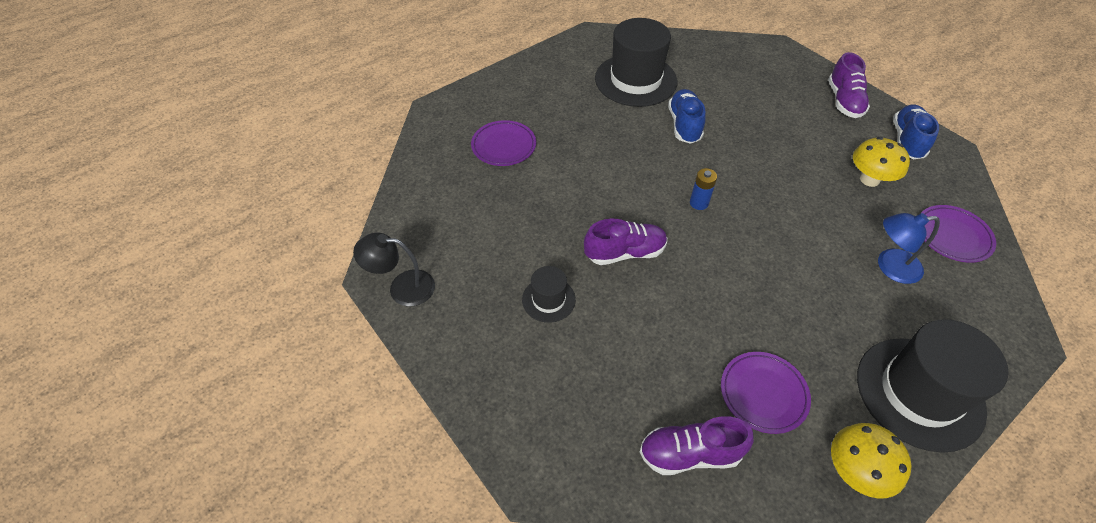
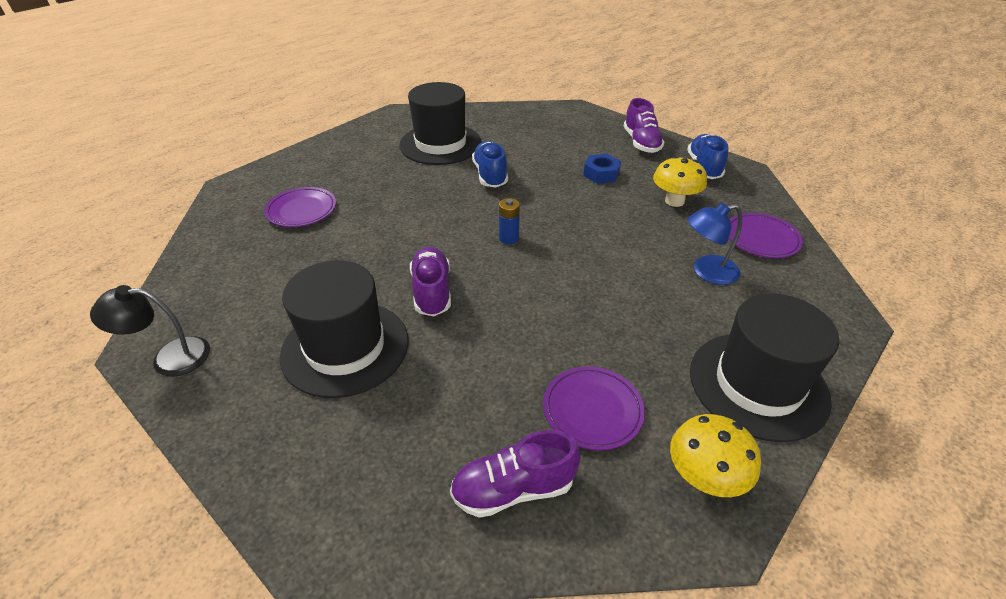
camera: 10 degrees left, 10 degrees down
black hat [522,266,576,323] -> black hat [280,260,409,398], size x2.05
purple shoe [584,218,667,265] -> purple shoe turned 75 degrees counterclockwise [410,247,451,316]
none -> blue nut [583,154,621,184]

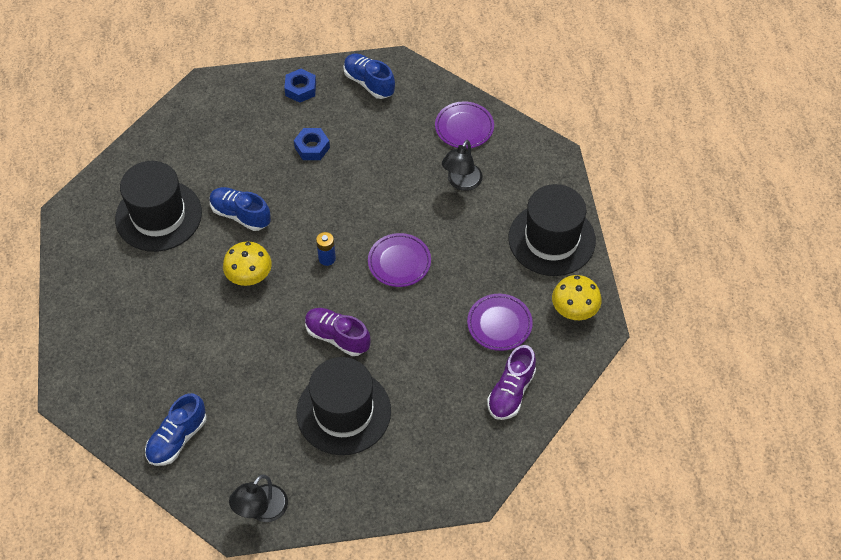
camera: 50 degrees left, 15 degrees up
purple plate [264,187,336,227] -> purple plate moved to [368,233,431,287]
purple shoe [624,98,664,153] -> blue nut [284,69,316,103]
yellow mushroom [653,156,707,207] -> yellow mushroom moved to [223,241,272,286]
blue lamp [688,203,742,285] -> black lamp [442,140,483,191]
none -> blue shoe [145,393,206,466]

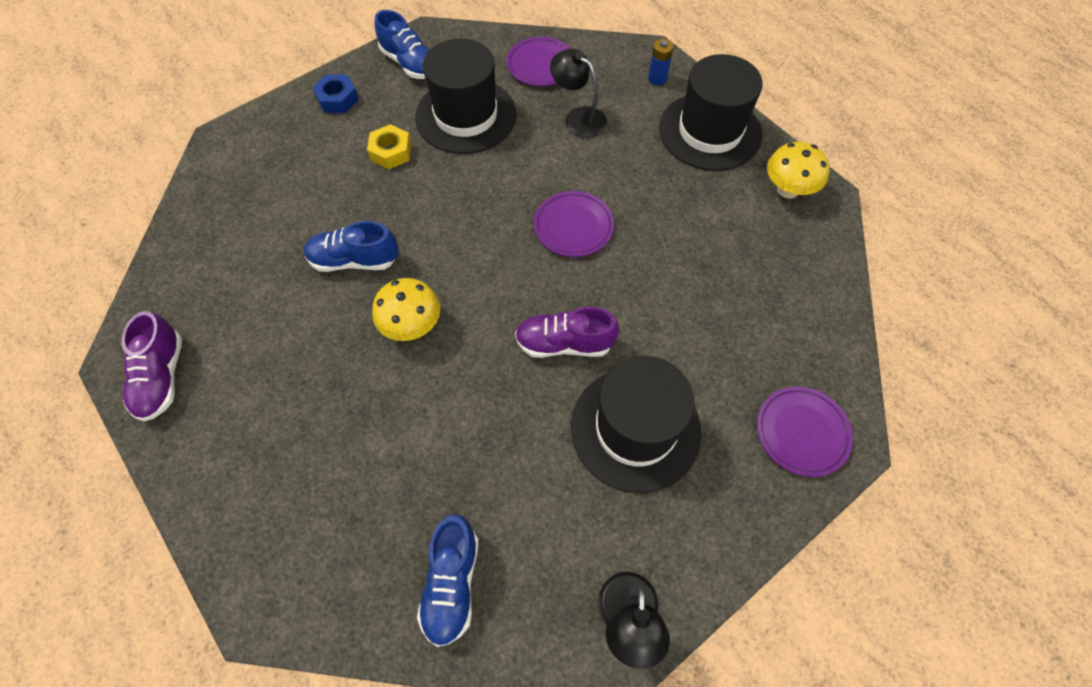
camera: 30 degrees left, 5 degrees up
black hat [115,161,202,252] -> black hat moved to [415,39,517,154]
blue nut [294,128,330,160] -> yellow nut [367,124,411,169]
blue battery [316,232,336,266] -> blue battery moved to [648,39,674,85]
blue shoe [343,53,395,99] -> blue shoe turned 150 degrees counterclockwise [375,10,430,79]
black lamp [442,140,483,191] -> black lamp turned 135 degrees clockwise [550,49,607,138]
purple plate [467,294,533,351] -> purple plate moved to [757,387,853,477]
purple shoe [487,345,536,420] -> purple shoe moved to [122,311,182,422]

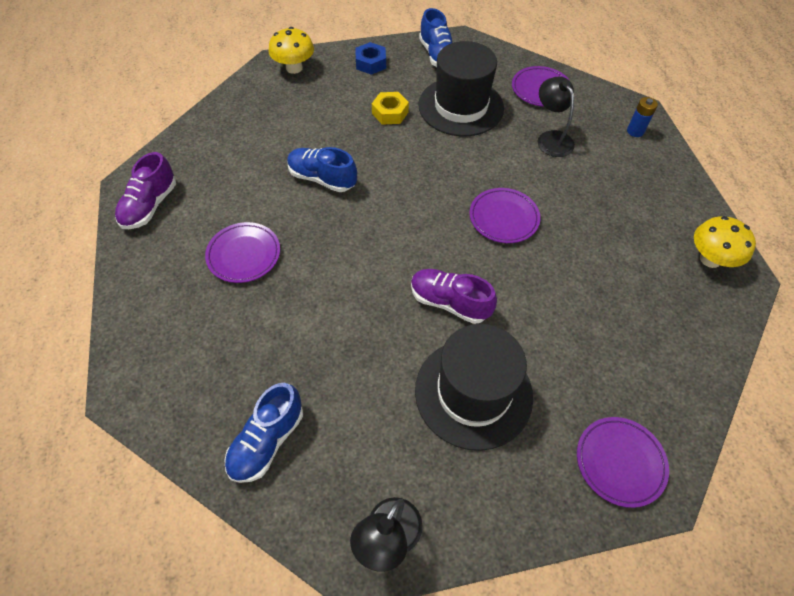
camera: 25 degrees right, 5 degrees down
yellow mushroom [372,278,440,341] -> yellow mushroom moved to [269,27,314,74]
black hat [659,54,763,171] -> none
none -> purple plate [205,222,280,283]

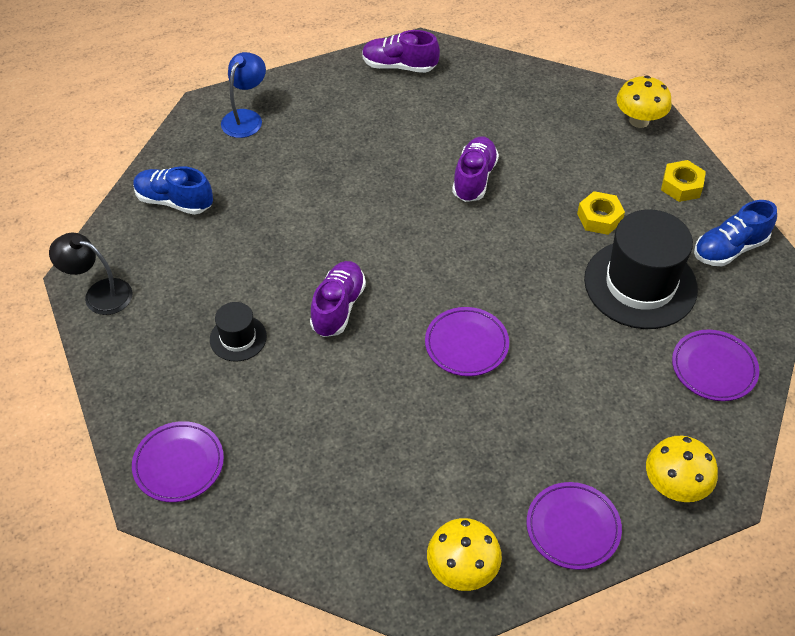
camera: 80 degrees right, 5 degrees down
purple plate [205,222,280,283] -> purple plate moved to [527,482,622,570]
blue shoe [287,147,357,192] -> purple shoe [452,137,499,202]
blue nut [355,42,386,75] -> yellow nut [661,160,706,202]
black hat [415,324,533,451] -> black hat [210,302,267,362], size x0.49
black lamp [537,77,575,157] -> none
blue battery [627,97,658,137] -> yellow mushroom [646,436,718,502]
none -> blue lamp [221,52,266,138]

